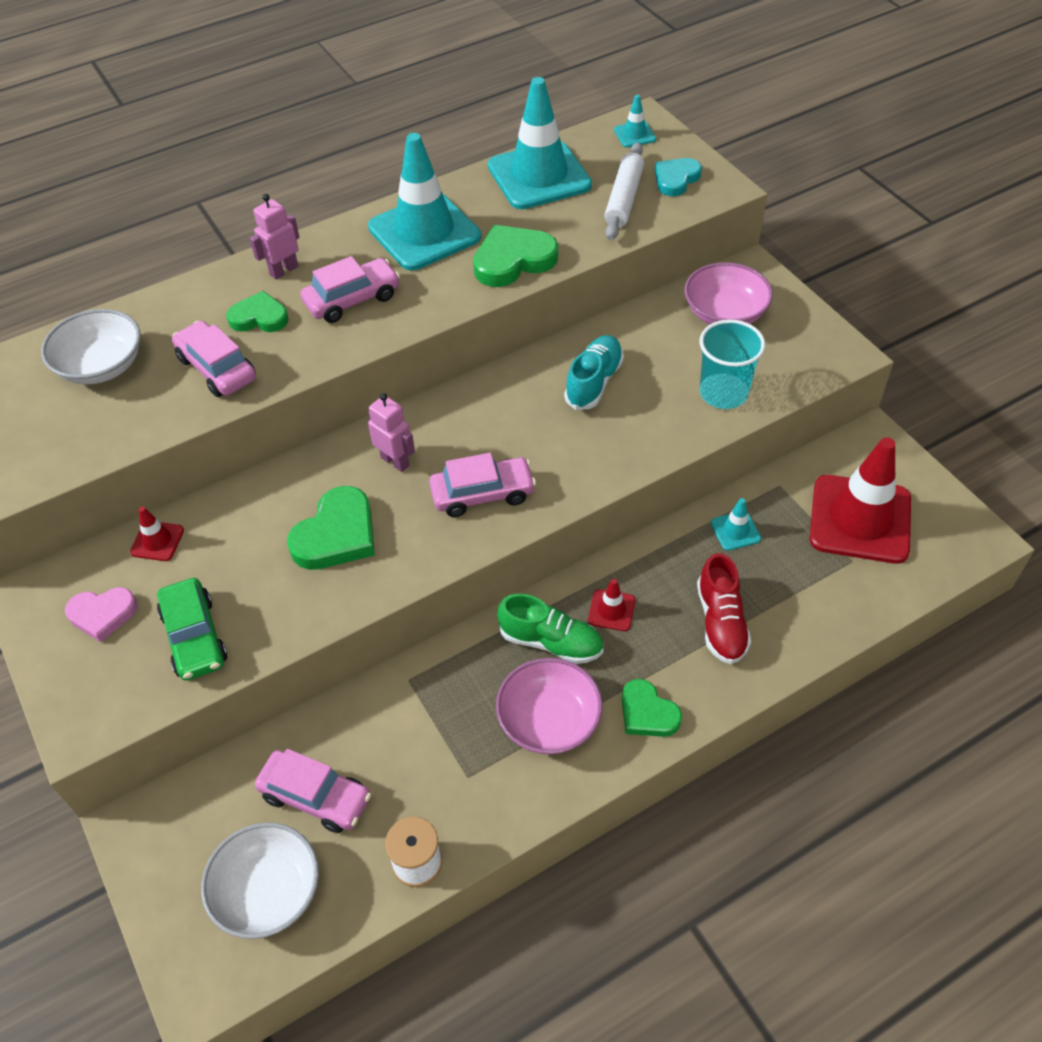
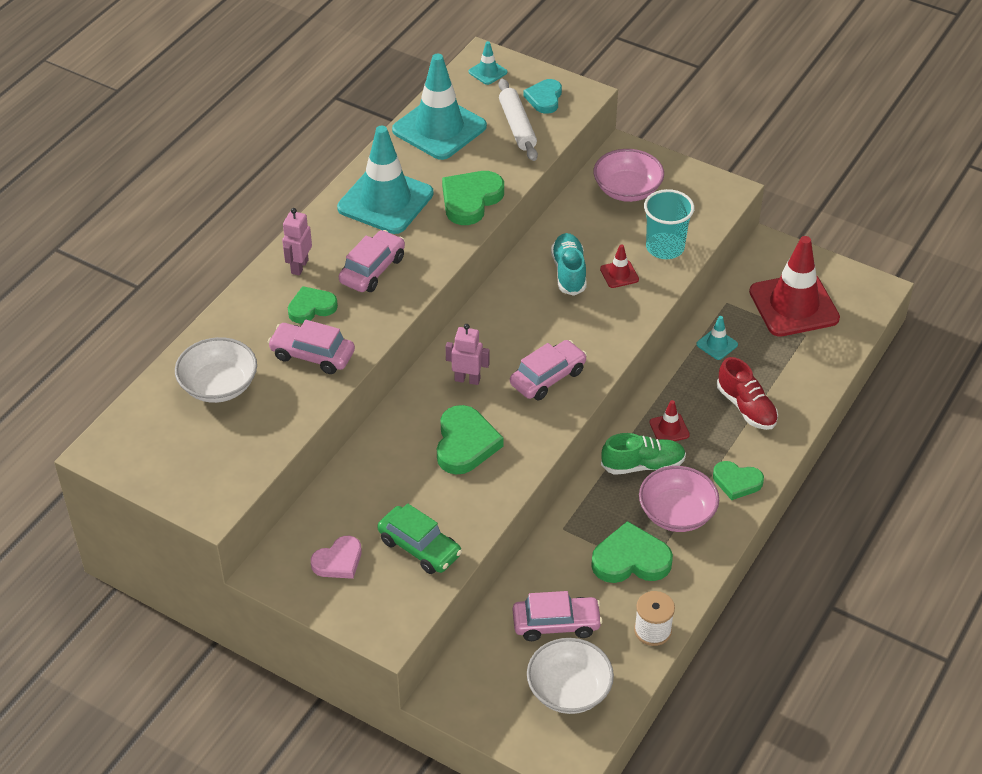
camera: 30 degrees left, 5 degrees down
red traffic cone [130,506,184,561] -> red traffic cone moved to [600,244,639,288]
none -> green heart [591,521,673,583]

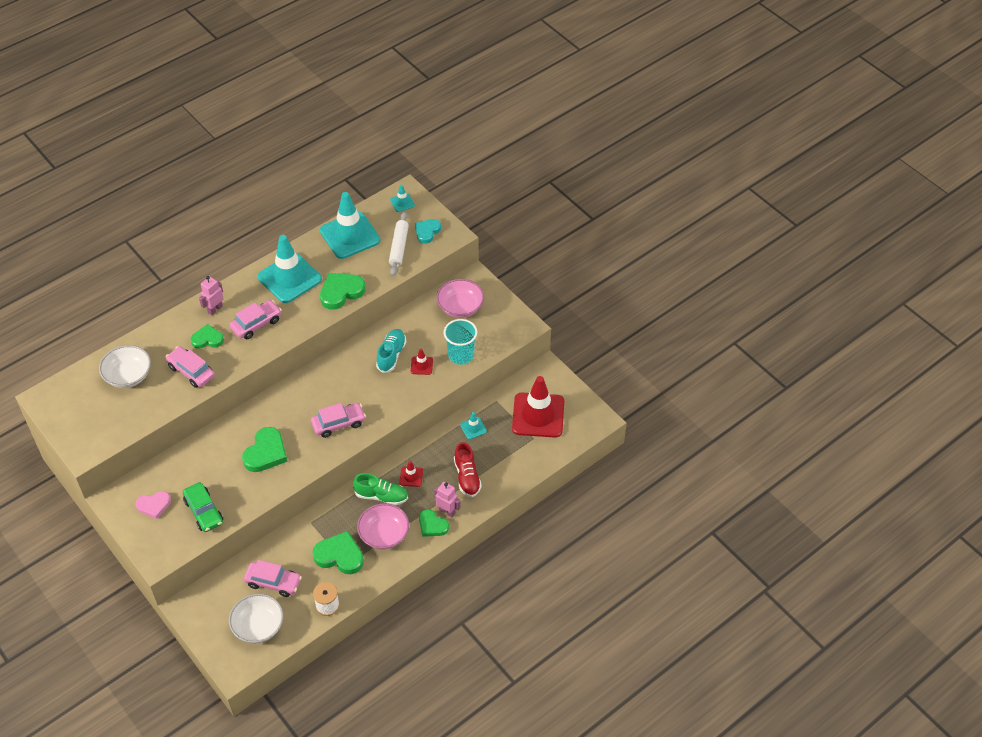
camera: 20 degrees right, 5 degrees up
pink robot [446,324,490,385] -> pink robot moved to [434,482,461,517]

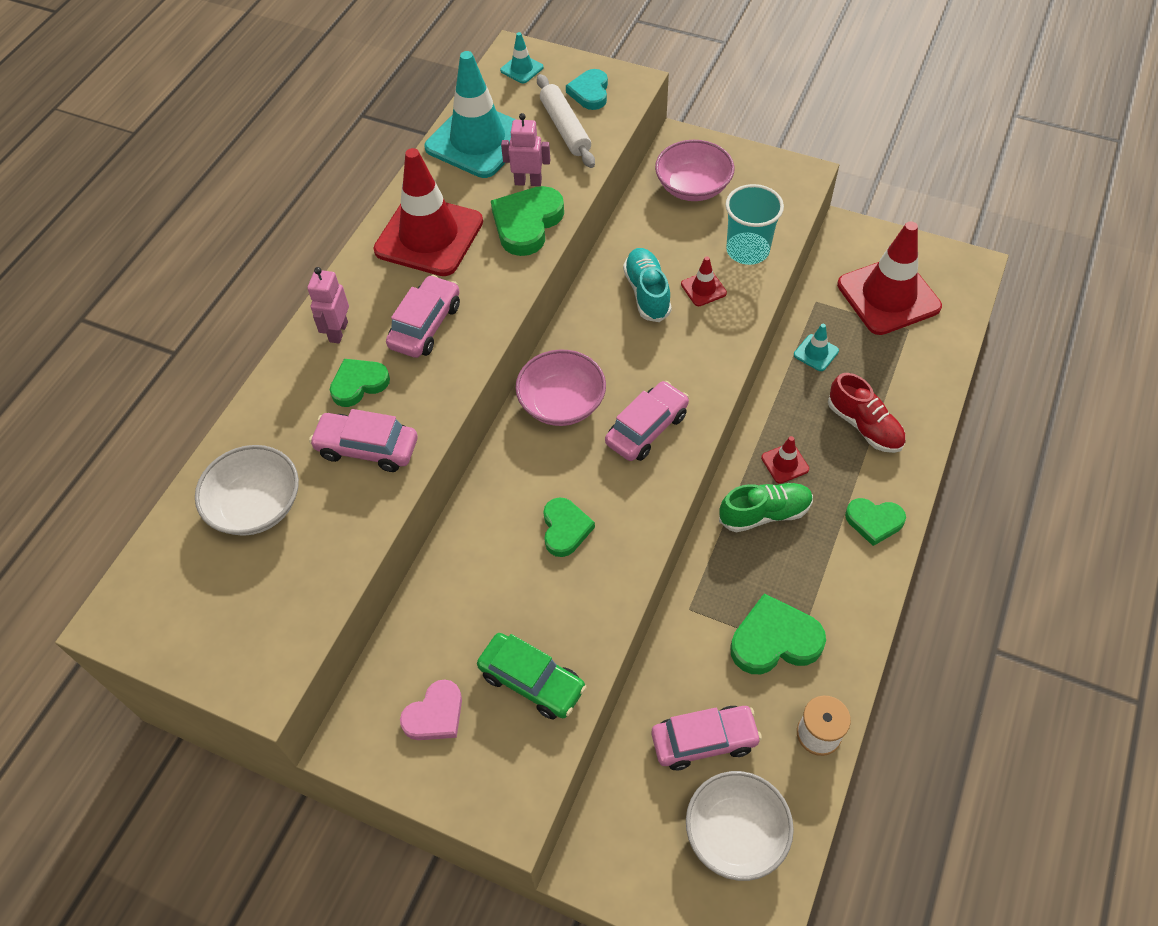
camera: 25 degrees left, 5 degrees up
green heart [242,427,288,472] -> green heart [543,497,595,557], size x0.65
turquoise traffic cone [258,235,322,303] -> red traffic cone [373,148,483,276]
pink bowl [357,503,409,550] -> pink bowl moved to [515,350,606,426]
pink robot [434,482,461,517] -> pink robot moved to [501,113,550,186]

